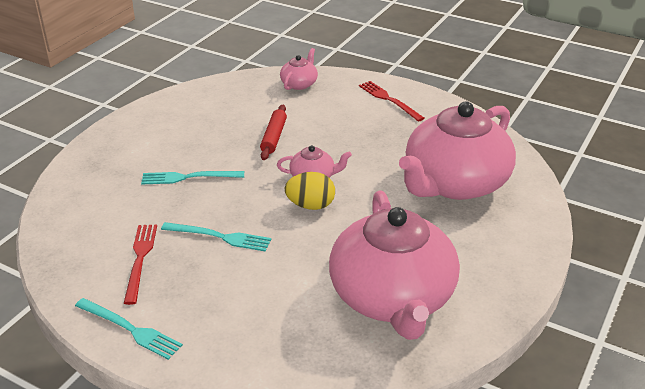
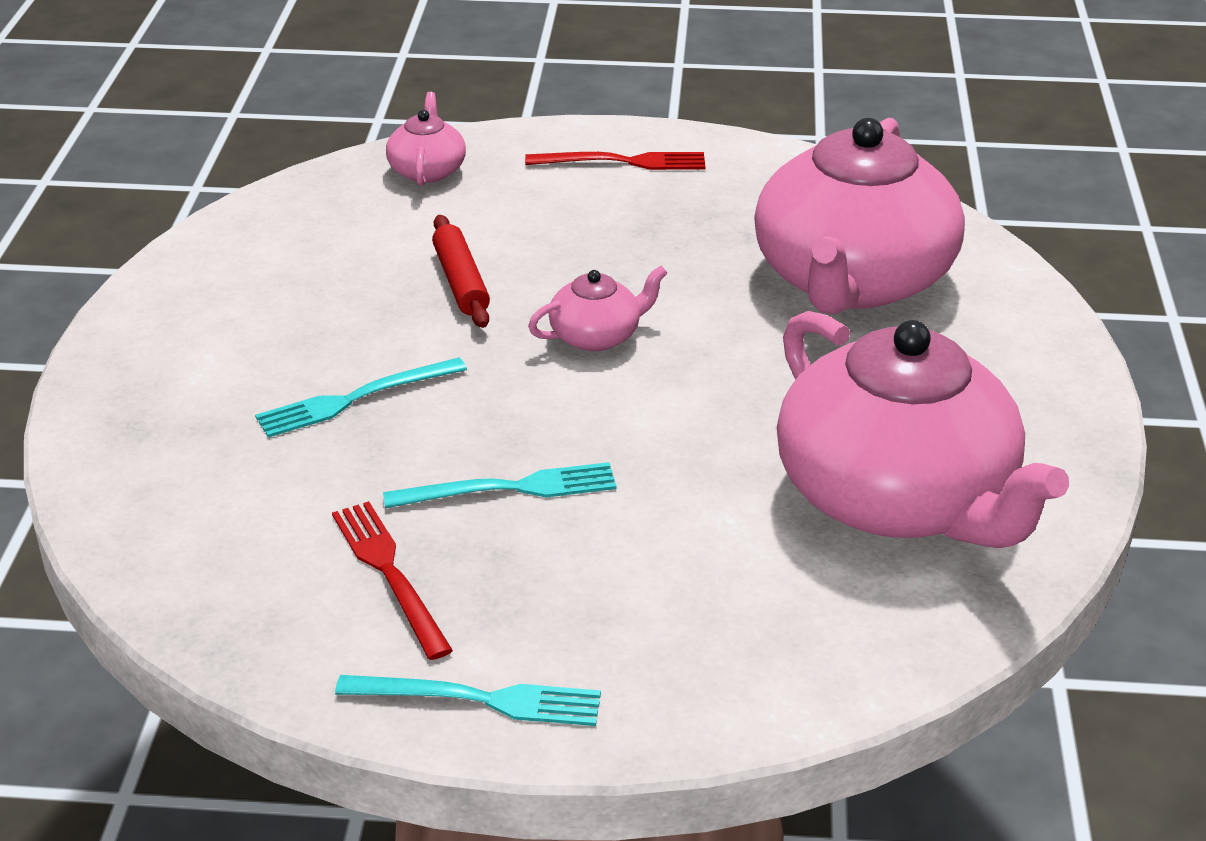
camera: 25 degrees left, 0 degrees up
yellow egg [285,172,335,210] -> none
red fork [359,81,425,122] -> red fork turned 150 degrees clockwise [525,152,705,170]

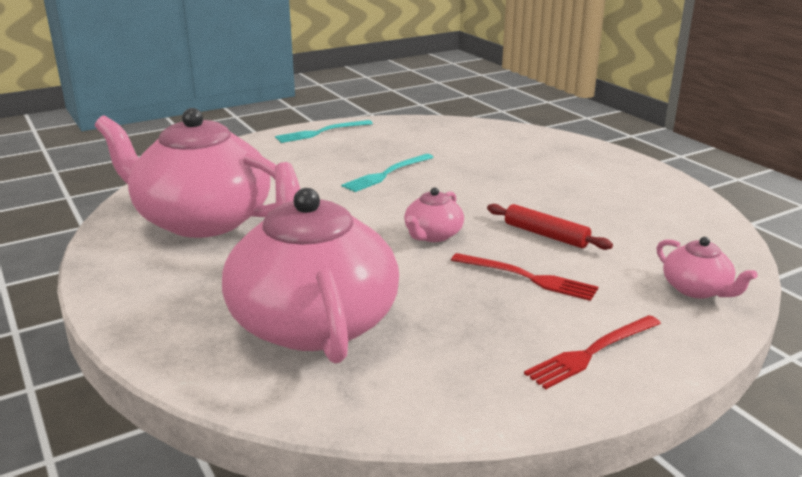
camera: 145 degrees right, 10 degrees down
turquoise fork [255,357,467,438] -> none
red fork [332,501,453,660] -> red fork moved to [451,253,598,301]

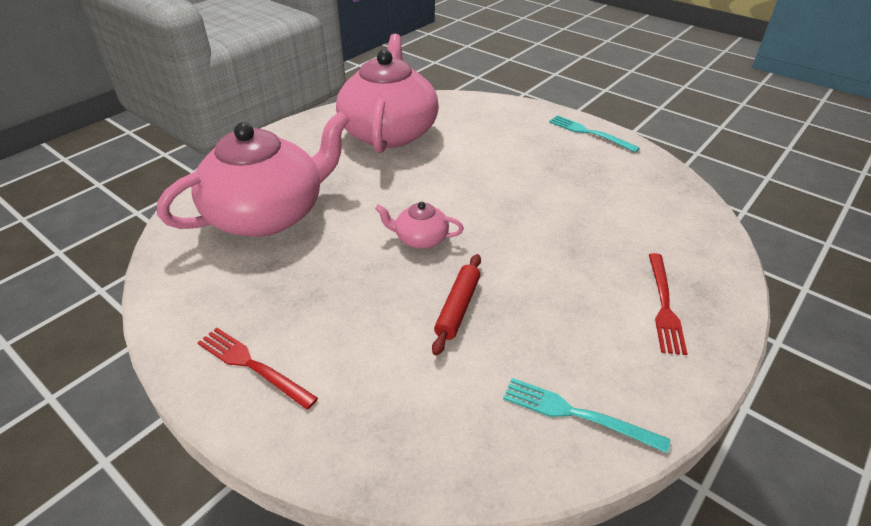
camera: 70 degrees right, 15 degrees up
turquoise fork [341,154,434,192] -> turquoise fork moved to [503,378,670,453]
red fork [451,253,598,301] -> red fork moved to [649,253,687,355]
pink teapot [657,237,758,299] -> none

